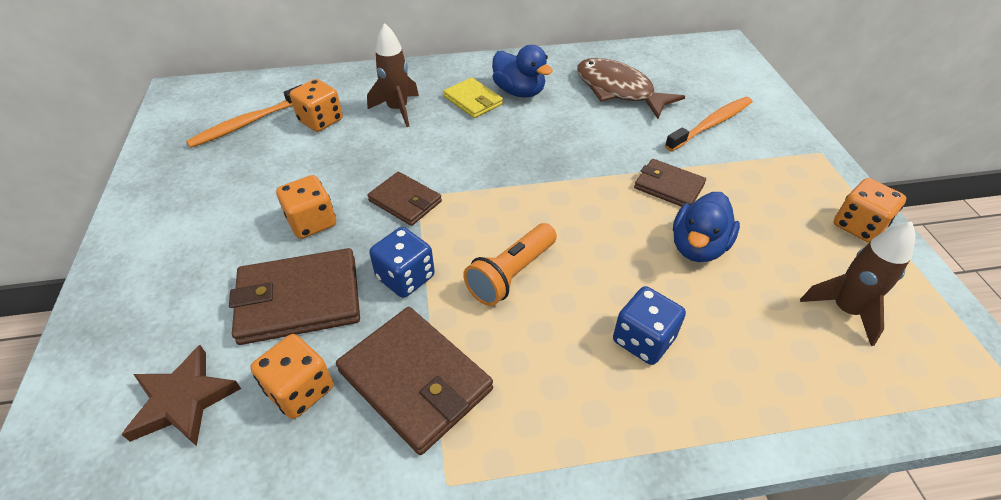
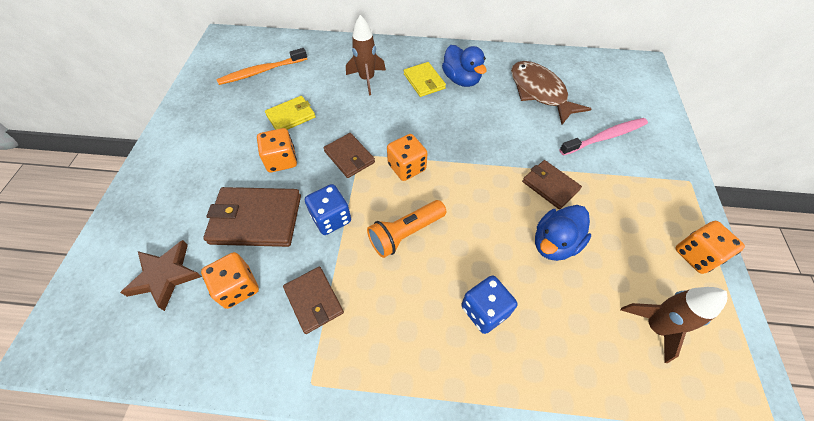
camera: 15 degrees right, 10 degrees up
orange dice [290,79,343,132] -> orange dice moved to [387,134,428,181]
brown wallet [336,307,493,455] -> brown wallet [283,267,344,334], size x0.60
orange toothbrush [665,97,753,151] -> pink toothbrush [559,118,648,155]
none -> yellow wallet [265,96,316,130]

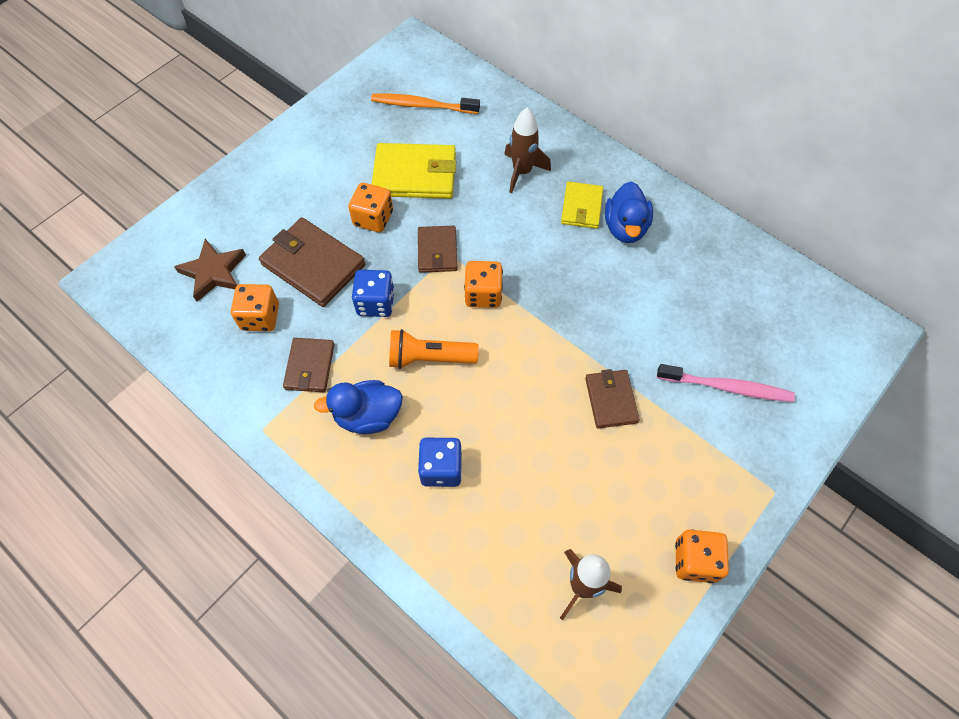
camera: 35 degrees right, 5 degrees up
yellow wallet [265,96,316,130] -> yellow wallet [372,143,456,199], size x1.65
brown fish [511,61,591,125] -> none
blue duck [535,205,591,261] -> blue duck moved to [314,380,403,434]

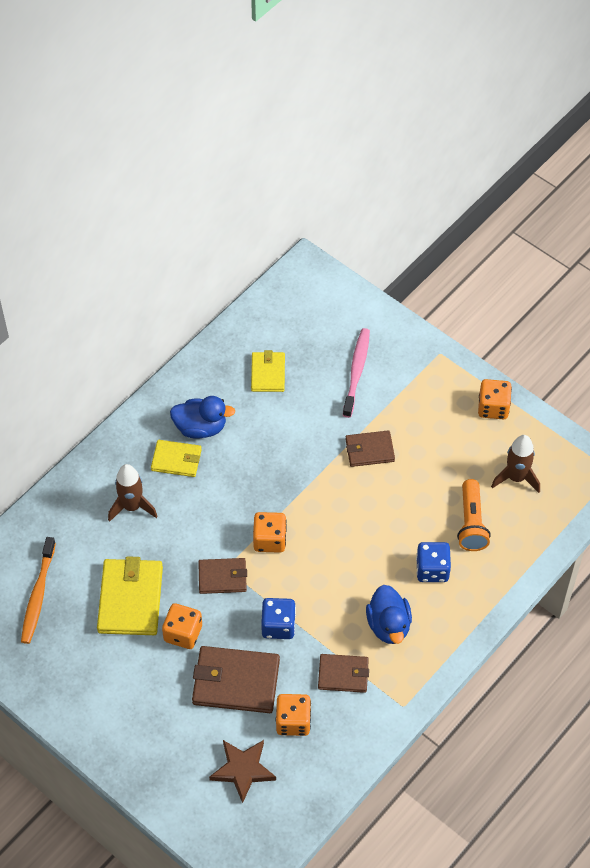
camera: 90 degrees left, 5 degrees down
brown wallet [259,217,365,307] -> brown wallet turned 60 degrees clockwise [192,646,280,713]
orange flashlight [389,329,479,369] -> orange flashlight moved to [457,479,491,551]
none -> yellow wallet [251,350,285,392]

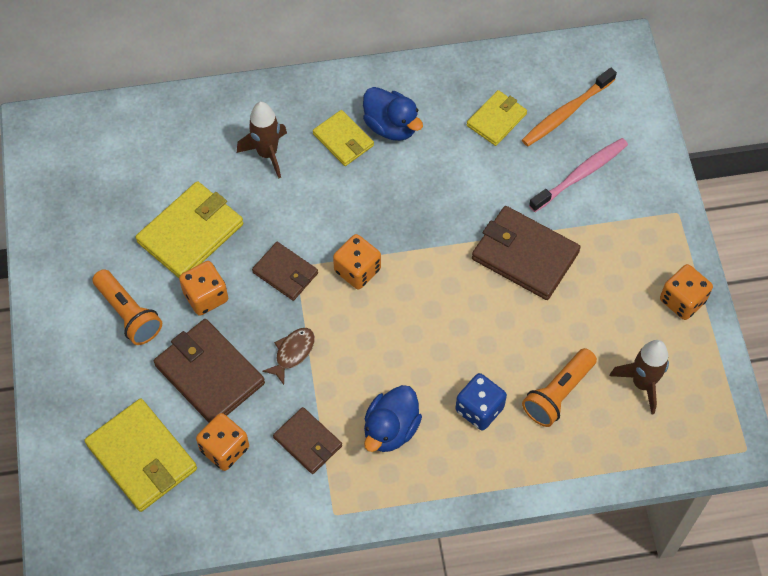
camera: 40 degrees right, 5 degrees up
orange toothbrush [21,537,56,644] -> orange toothbrush moved to [522,68,617,146]
brown star [209,740,276,803] -> yellow wallet [84,399,197,512]
blue dice [261,598,296,639] -> brown fish [262,328,315,385]
brown wallet [345,430,395,467] -> brown wallet [472,206,581,300], size x1.65
none -> orange flashlight [92,269,162,345]

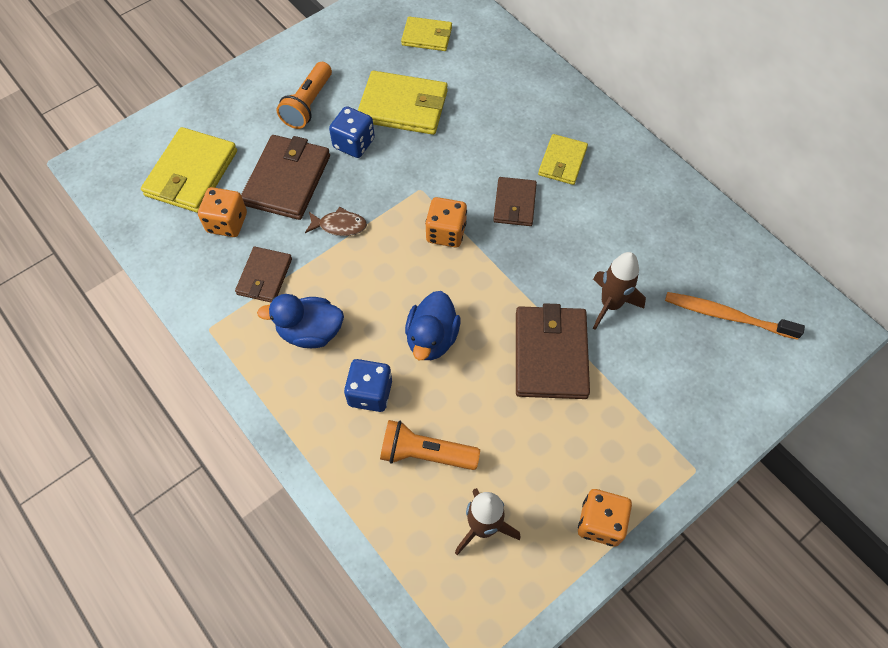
camera: 60 degrees right, 0 degrees up
orange dice [179,261,228,316] -> blue dice [329,106,375,158]
brown rocket [237,102,287,179] -> brown rocket moved to [593,252,646,330]
brown wallet [252,242,318,301] -> brown wallet moved to [493,177,537,226]
blue duck [363,87,423,141] -> blue duck moved to [405,291,460,360]
yellow wallet [467,90,527,146] -> yellow wallet moved to [401,16,452,51]
pink toothbrush [529,138,628,212] -> none

